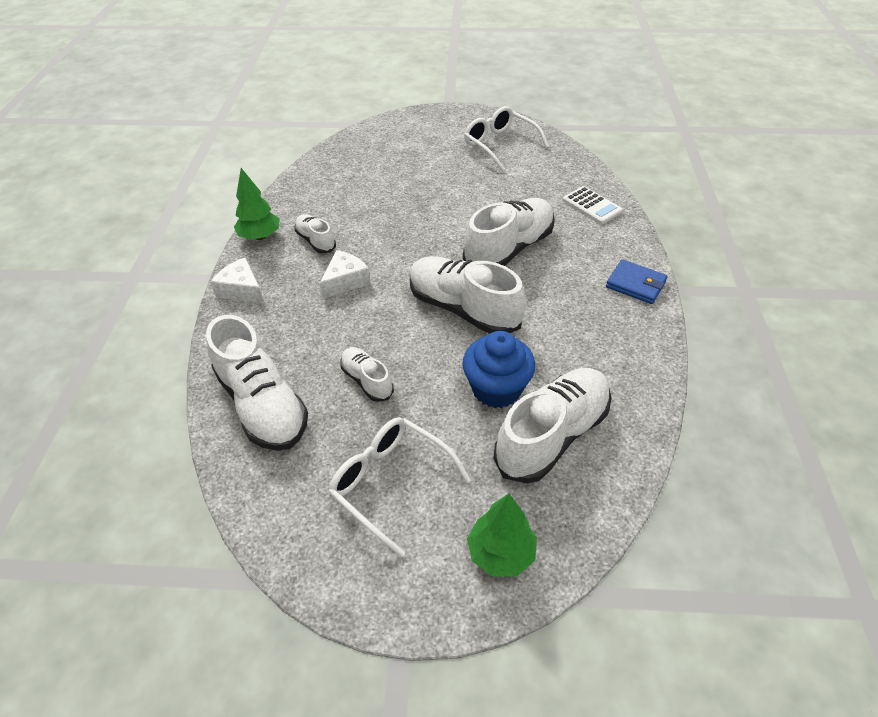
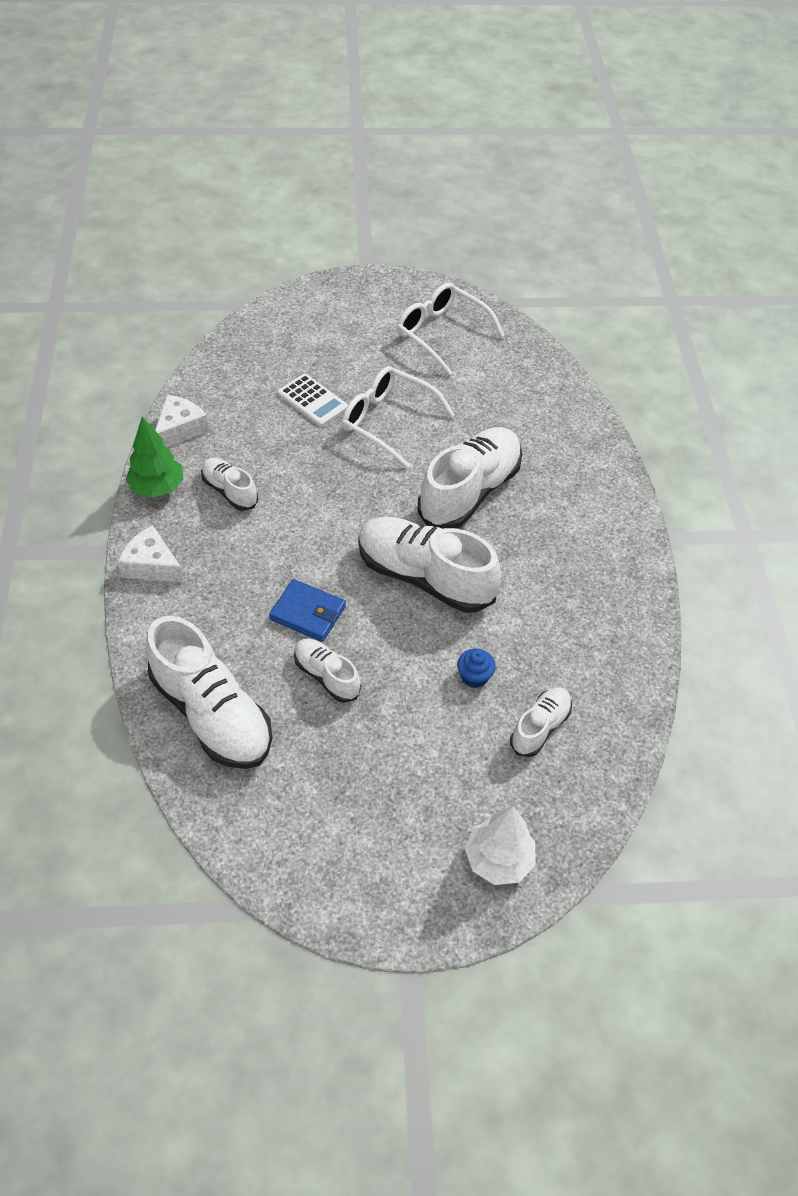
camera: 10 degrees left, 5 degrees up
white cheese [319,250,371,299] -> white cheese moved to [155,395,209,447]
white glasses [328,417,471,557] -> white glasses moved to [342,366,454,468]
blue cupcake [462,331,536,408] -> blue cupcake [457,649,496,688], size x0.49
green tree [467,493,537,577] -> white tree [465,806,536,885]
white shoe [493,368,611,484] -> white shoe [510,687,572,757], size x0.52
white calculator [563,186,623,224] -> white calculator moved to [278,374,348,427]
blue wallet [606,259,668,304] -> blue wallet moved to [269,579,346,642]

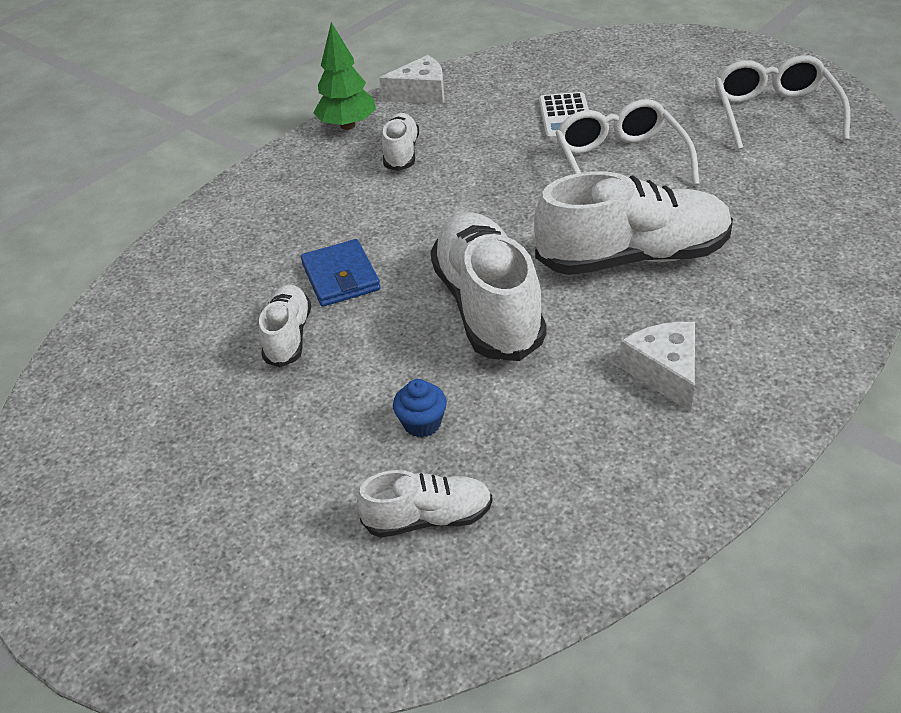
camera: 50 degrees right, 10 degrees down
white cheese [118,525,184,582] -> white cheese moved to [619,322,695,412]
white shoe [146,616,272,769] -> none
white tree [465,806,536,885] -> none

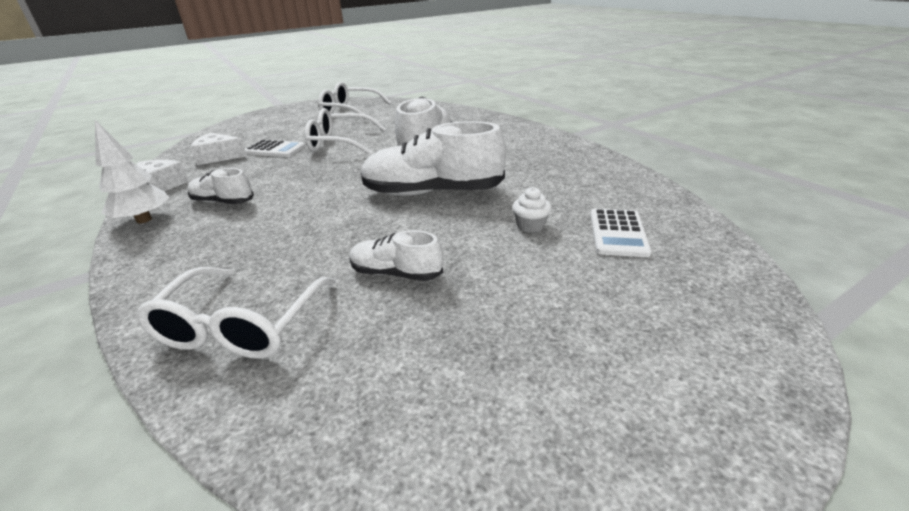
camera: 75 degrees left, 10 degrees down
blue wallet [301,239,381,307] -> none
green tree [313,22,376,130] -> white tree [95,120,169,223]
white shoe [357,470,493,537] -> white calculator [590,208,652,257]
blue cupcake [393,379,447,437] -> white cupcake [512,187,551,233]
white cheese [619,322,695,412] -> white cheese moved to [190,133,247,165]
none -> white glasses [136,267,336,358]

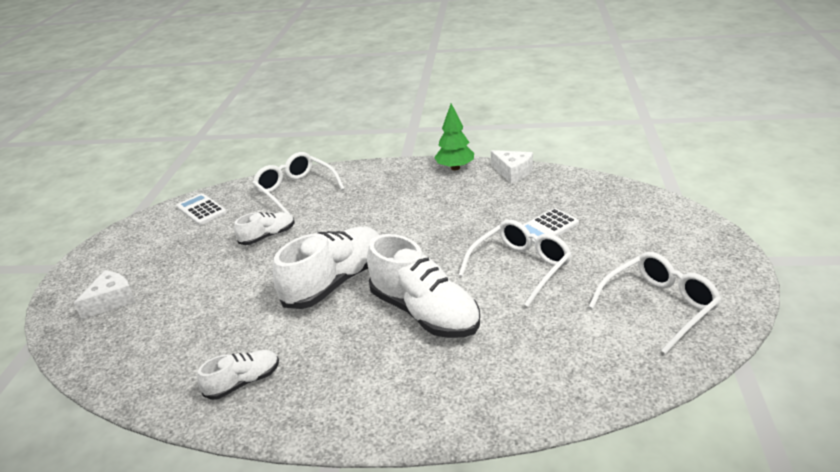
camera: 130 degrees right, 0 degrees up
white tree [95,120,169,223] -> green tree [434,103,474,171]
white shoe [187,168,254,204] -> white shoe moved to [197,350,279,400]
white cheese [190,133,247,165] -> white cheese moved to [74,270,136,319]
white cupcake [512,187,551,233] -> none
white calculator [590,208,652,257] -> white calculator moved to [176,193,227,225]

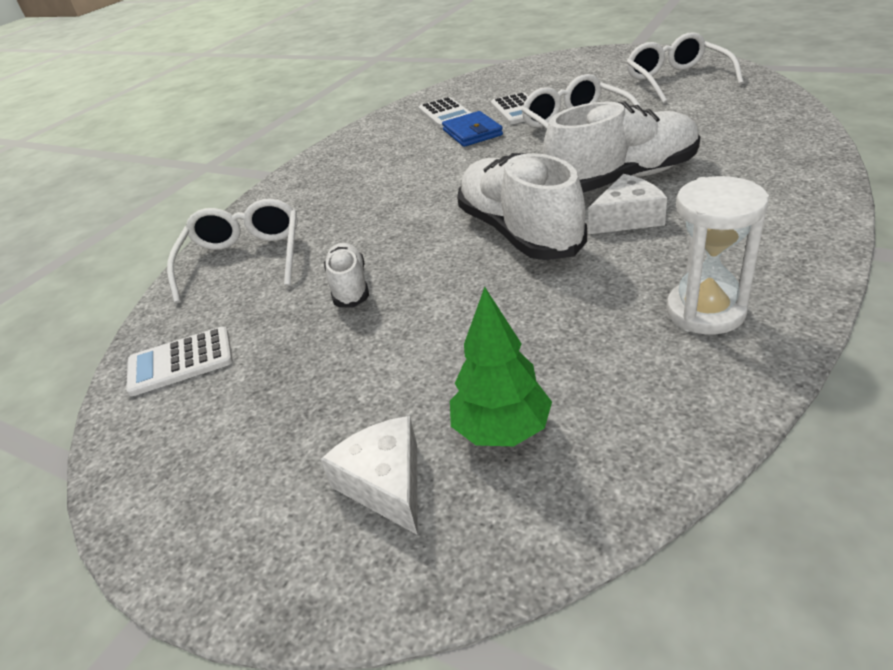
camera: 65 degrees left, 5 degrees up
white shoe [197,350,279,400] -> white hourglass [666,176,769,334]
white glasses [253,152,345,214] -> white glasses turned 105 degrees clockwise [167,199,298,303]
green tree [434,103,474,171] -> green tree moved to [450,287,552,446]
white cheese [491,150,533,184] -> white cheese moved to [588,174,667,234]
none -> white calculator [419,97,471,128]
none -> blue wallet [442,111,503,147]

